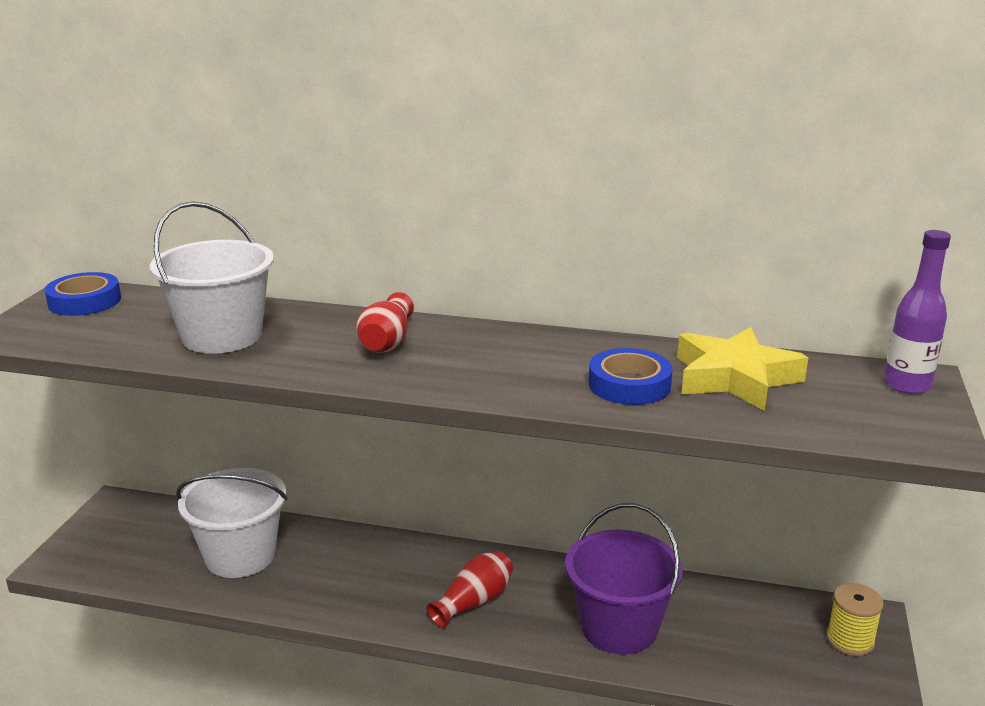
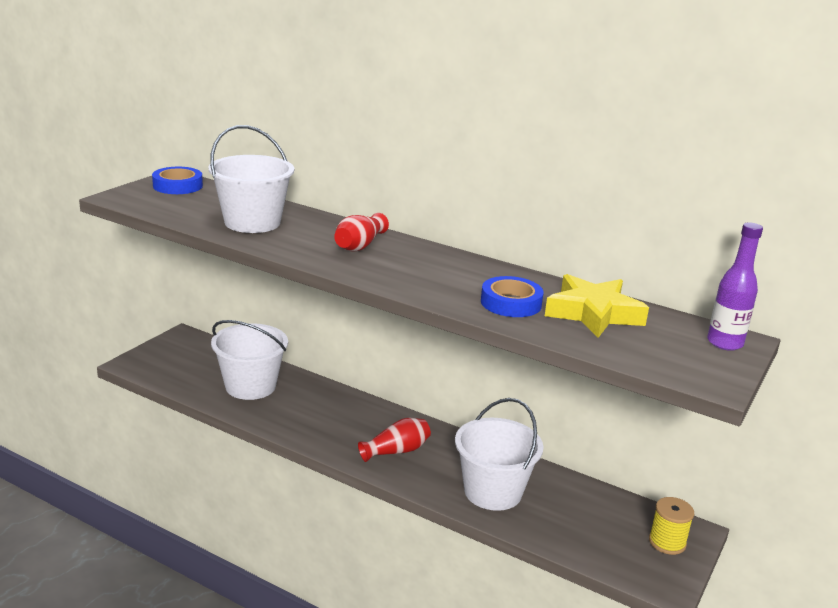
camera: 15 degrees right, 0 degrees up
purple bucket [565,503,683,654] -> white bucket [455,398,543,511]

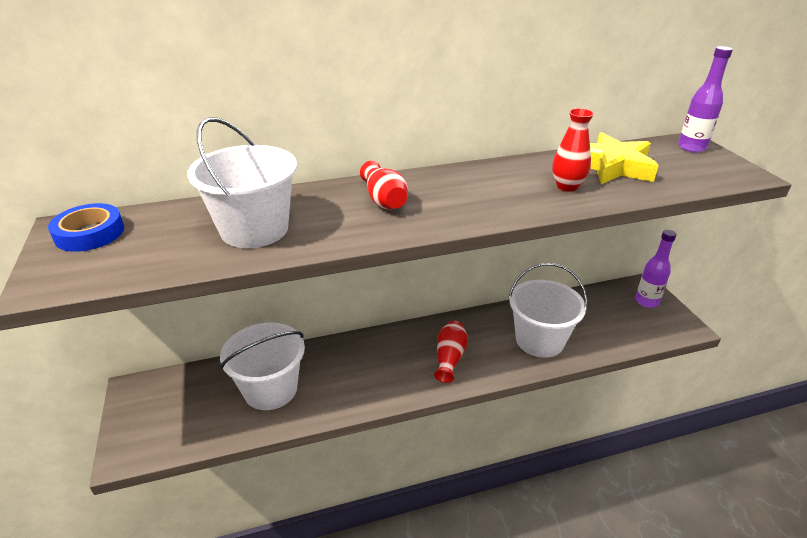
camera: 45 degrees left, 10 degrees up
blue tape [481,276,544,317] -> red vase [552,108,594,192]
yellow spool [649,497,694,555] -> purple bottle [635,230,676,308]

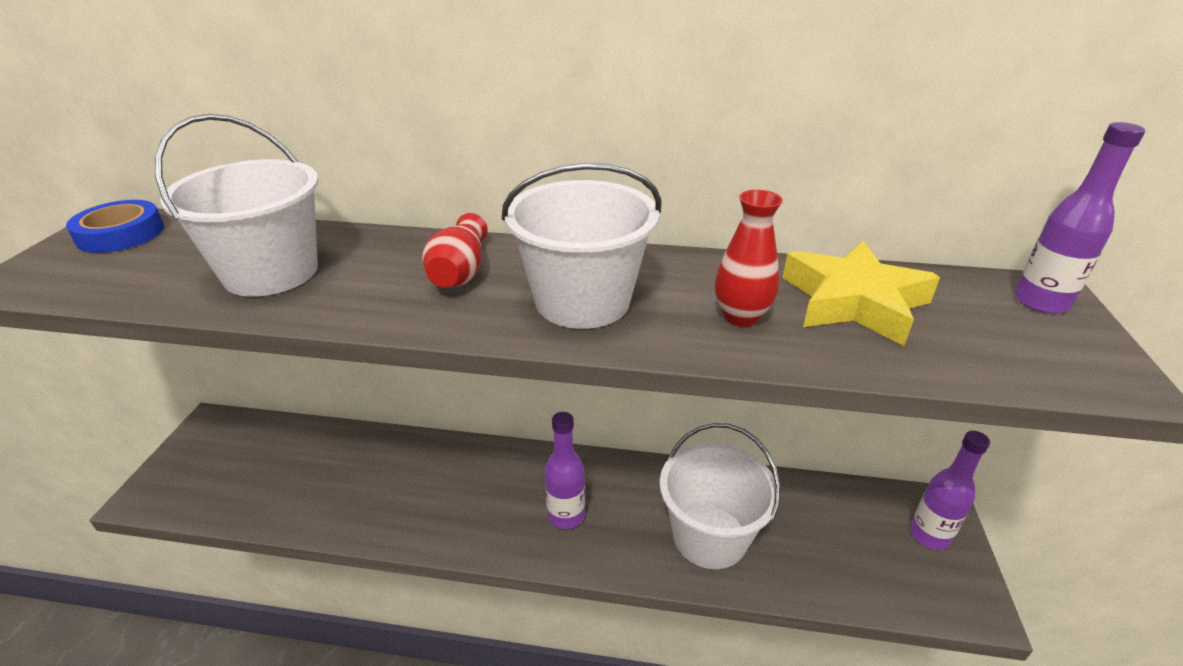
camera: 25 degrees right, 0 degrees up
white bucket [220,322,305,410] -> white bucket moved to [502,163,662,329]
red vase [434,321,468,383] -> purple bottle [544,412,585,529]

